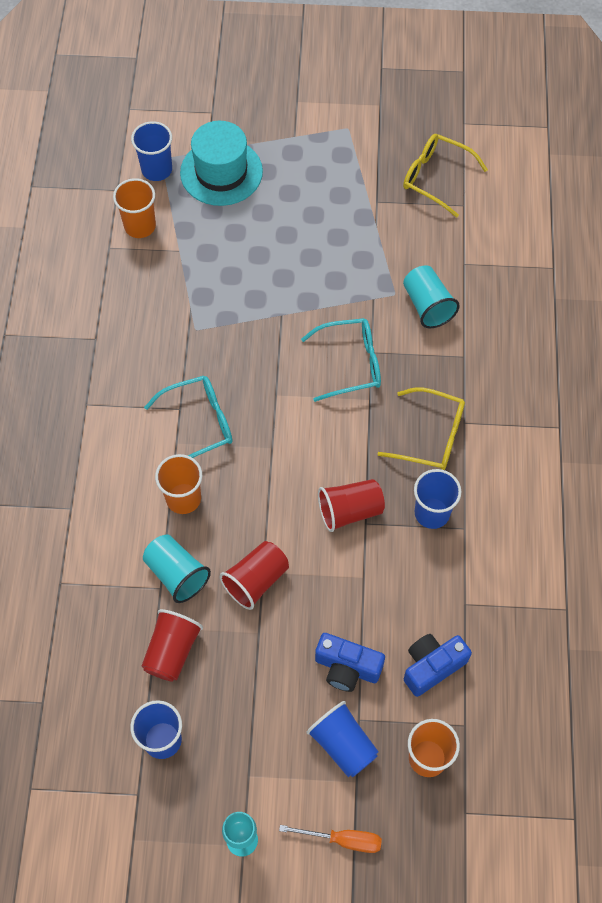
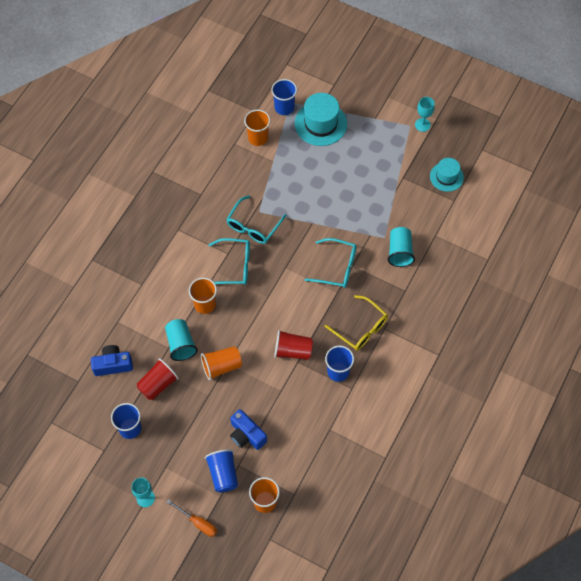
camera: 25 degrees right, 0 degrees up
red cup [220,541,289,610] -> orange cup [201,346,242,380]
yellow glasses [403,134,488,218] -> turquoise hat [430,158,464,192]
blue camera [404,634,472,697] -> blue camera moved to [91,345,133,376]
none -> turquoise glasses [226,195,287,244]
none -> turquoise goblet [415,97,435,132]

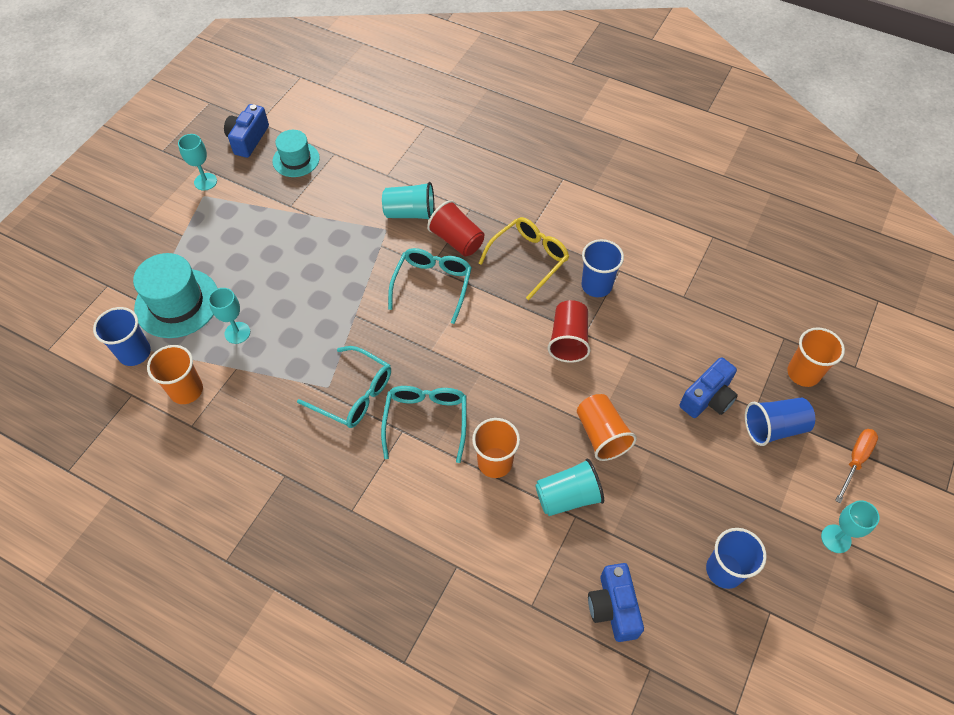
camera: 90 degrees left, 5 degrees down
red cup [137,358,179,400] -> red cup moved to [427,200,484,257]
none -> turquoise goblet [208,288,250,344]
none -> blue camera [224,104,269,158]

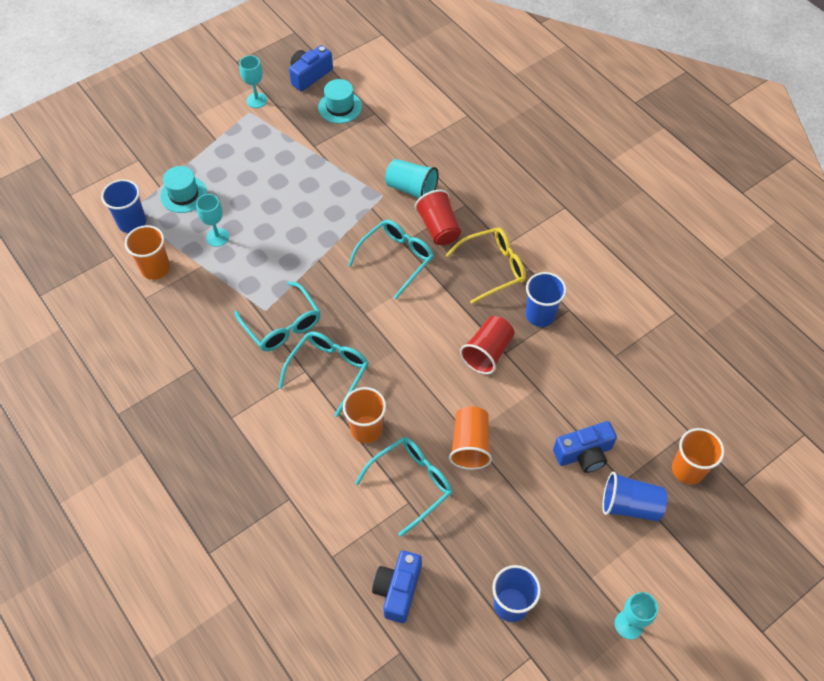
camera: 25 degrees right, 0 degrees up
turquoise hat [133,253,218,338] -> turquoise hat [160,166,207,213], size x0.63
turquoise cup [535,459,604,516] -> turquoise glasses [355,437,453,537]
orange screwdriver [835,429,878,503] -> none

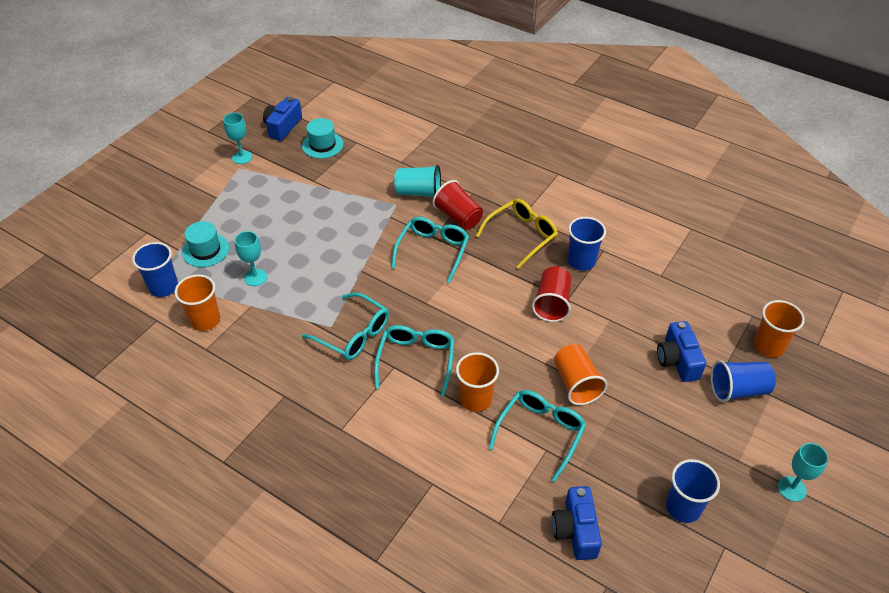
camera: 20 degrees left, 10 degrees down
blue camera [553,421,617,473] -> blue camera turned 120 degrees clockwise [657,321,706,382]

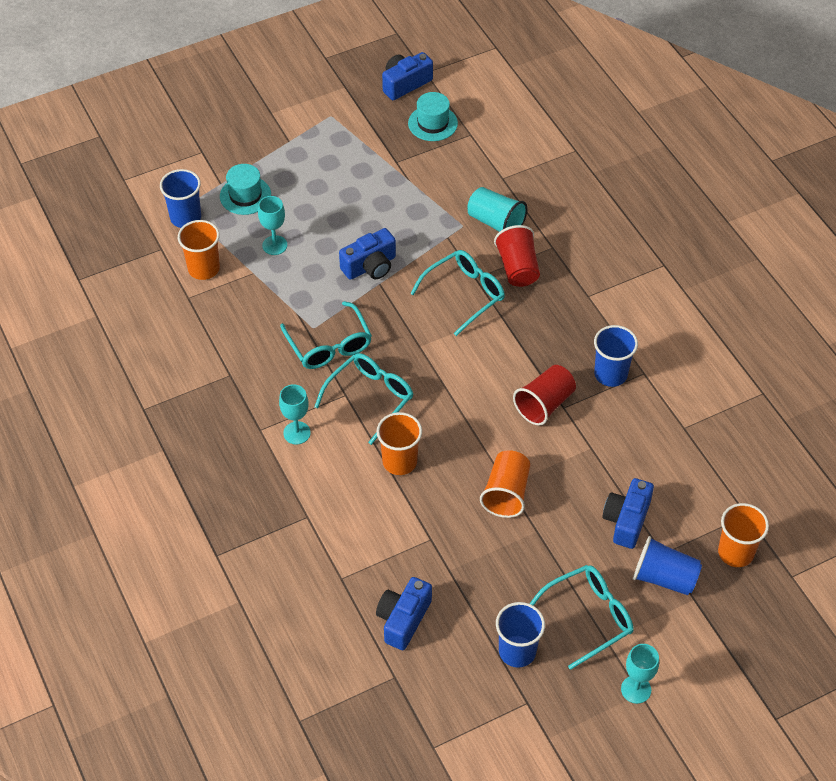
camera: 30 degrees right, 5 degrees up
turquoise goblet [223,113,252,164] -> turquoise goblet moved to [279,384,311,444]
yellow glasses [476,199,558,269] -> none
turquoise glasses [488,390,586,482] -> turquoise glasses moved to [529,565,634,670]
none -> blue camera [339,228,396,280]

